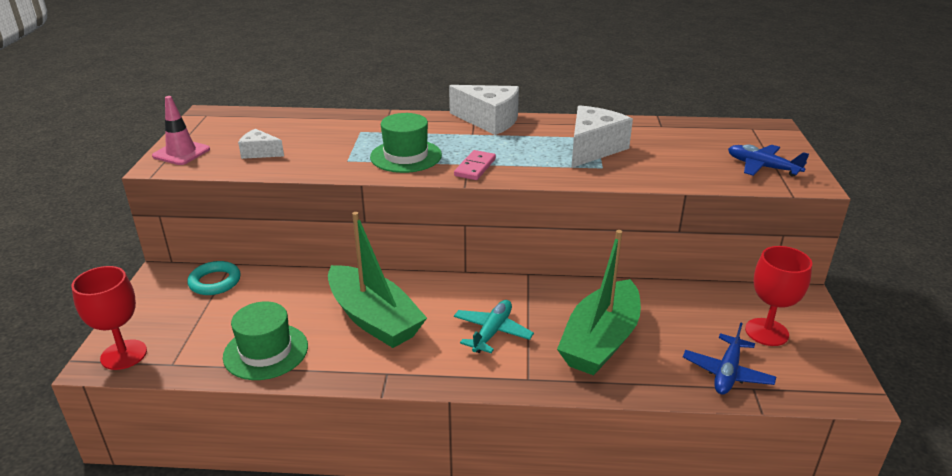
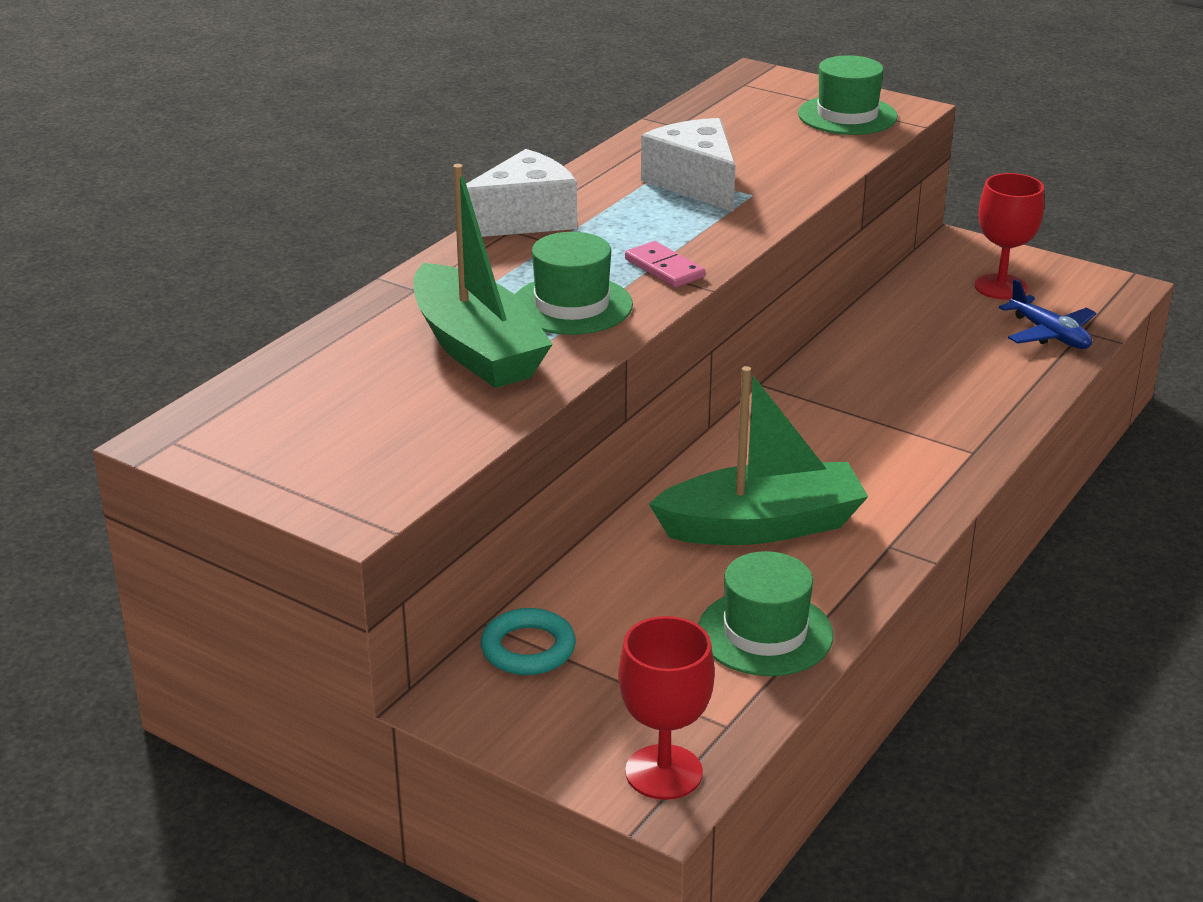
camera: 60 degrees left, 0 degrees up
pink traffic cone [152,96,210,165] -> none
white cheese [238,129,284,159] -> none
turquoise plane [454,300,534,353] -> none
green boat [557,230,641,375] -> green boat moved to [413,164,553,388]
blue plane [728,144,809,177] -> green hat [798,55,898,135]

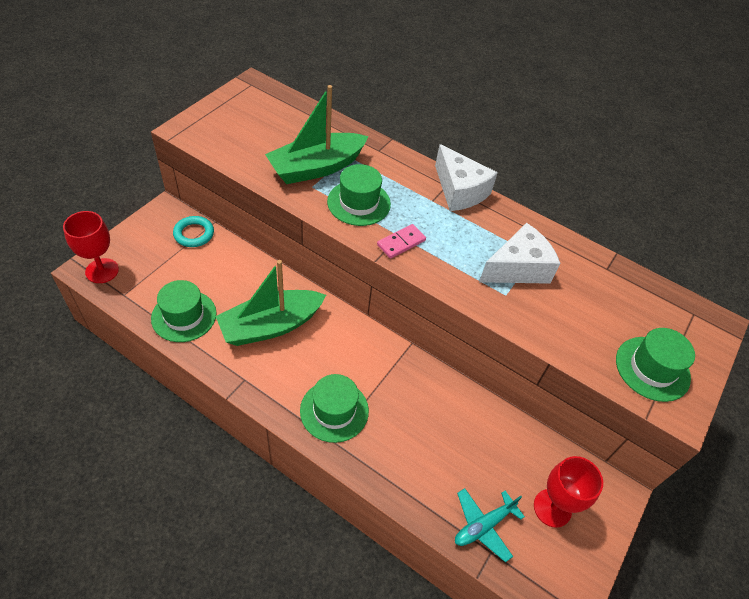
camera: 85 degrees right, 20 degrees up
green boat [649,366,869,545] -> green boat turned 75 degrees clockwise [216,260,326,346]
blue plane [999,279,1096,349] -> turquoise plane [455,488,525,562]
none -> green hat [300,374,369,443]

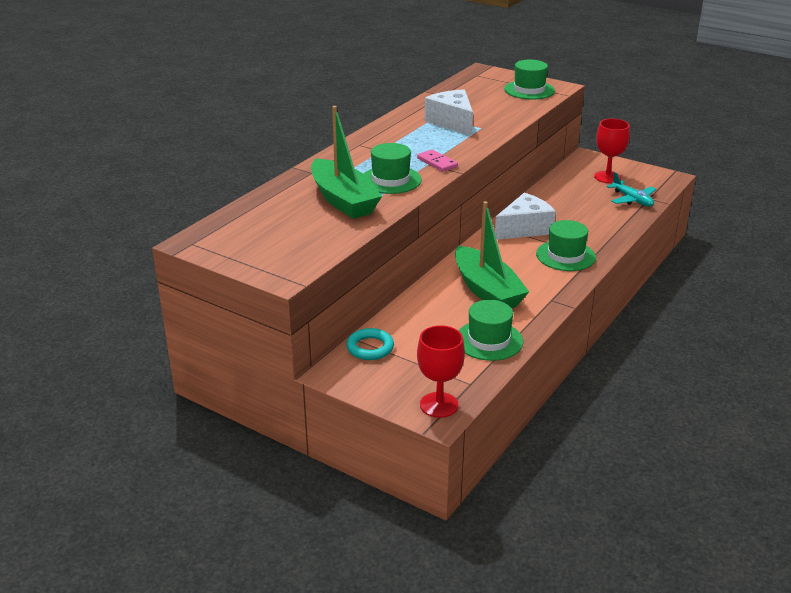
camera: 85 degrees left, 20 degrees down
white cheese [435,144,498,211] -> white cheese moved to [495,193,556,240]

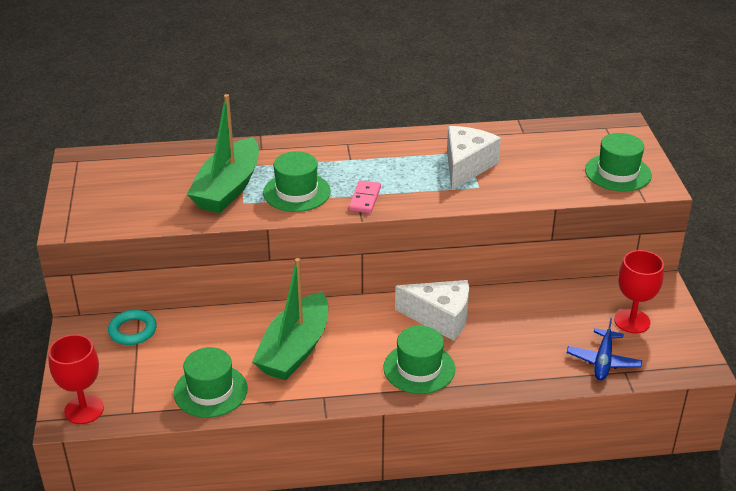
camera: 50 degrees right, 5 degrees up
turquoise plane [607,172,656,207] -> blue plane [567,318,642,380]

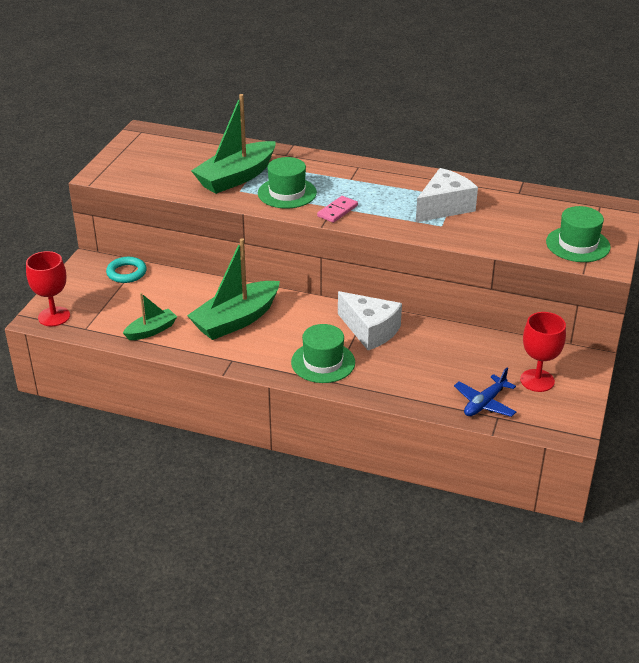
camera: 25 degrees right, 0 degrees up
green hat [174,347,248,418] -> green boat [123,293,177,340]

